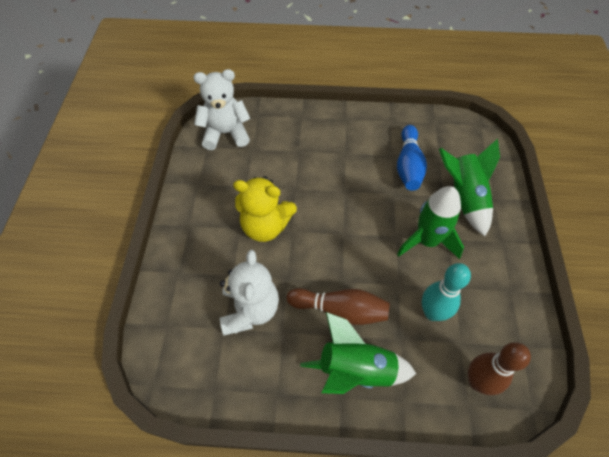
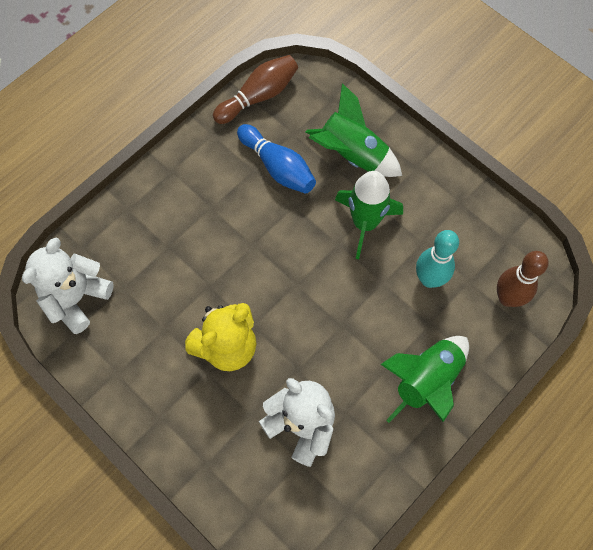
camera: 50 degrees left, 10 degrees up
brown bowling pin [287,288,390,325] -> brown bowling pin moved to [213,55,298,124]

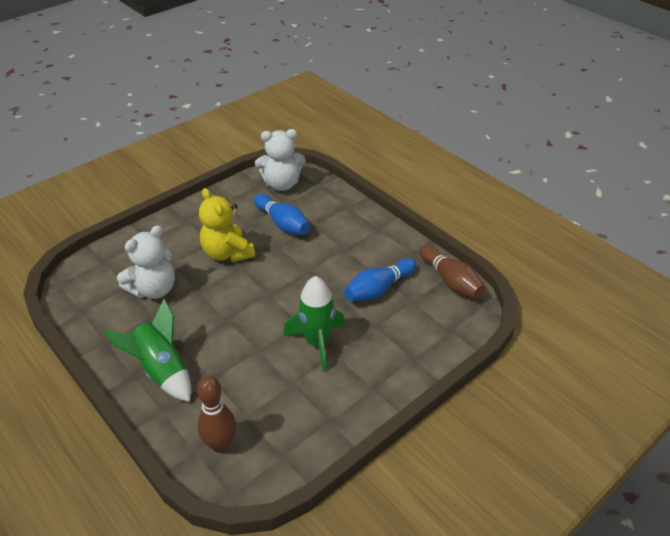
camera: 95 degrees right, 25 degrees down
white teddy bear [22,238,114,334] -> white teddy bear turned 135 degrees clockwise [255,129,306,191]
green rocket [306,83,402,177] -> none
turquoise bowling pin [416,230,459,288] -> none
none -> blue bowling pin [254,194,310,235]

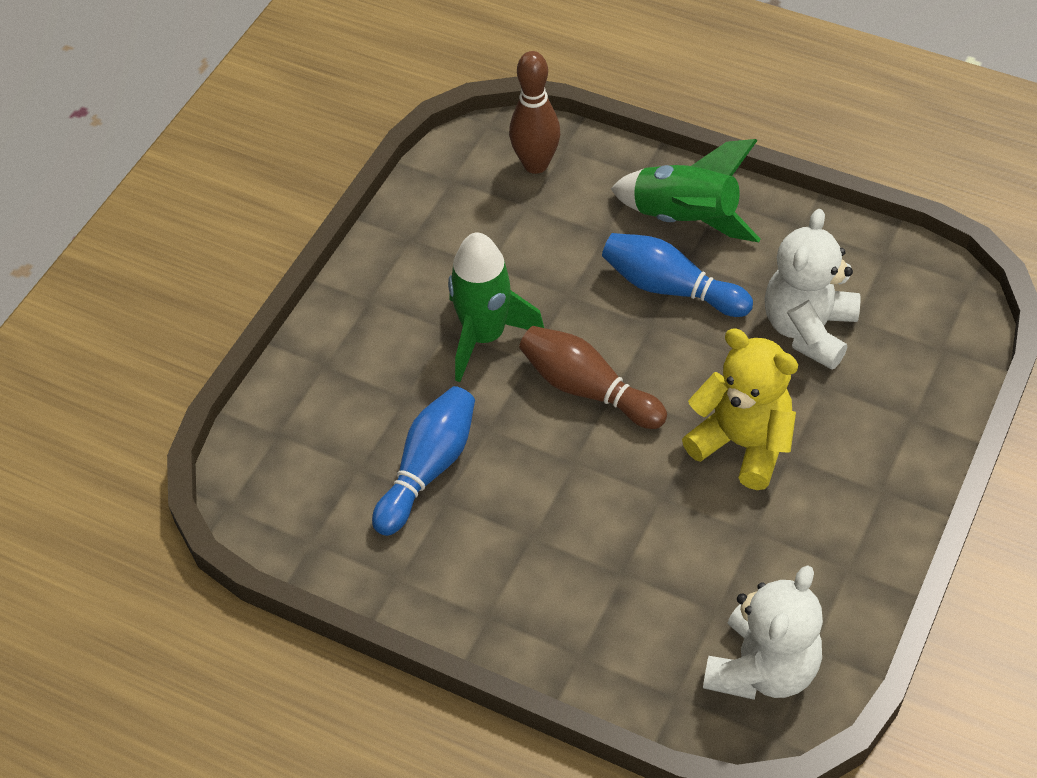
camera: 160 degrees right, 10 degrees up
blue bowling pin [254,194,310,235] -> blue bowling pin moved to [602,233,753,317]
white teddy bear [255,129,306,191] -> white teddy bear turned 150 degrees clockwise [703,565,823,700]
brown bowling pin [419,245,485,298] -> brown bowling pin moved to [519,326,667,429]

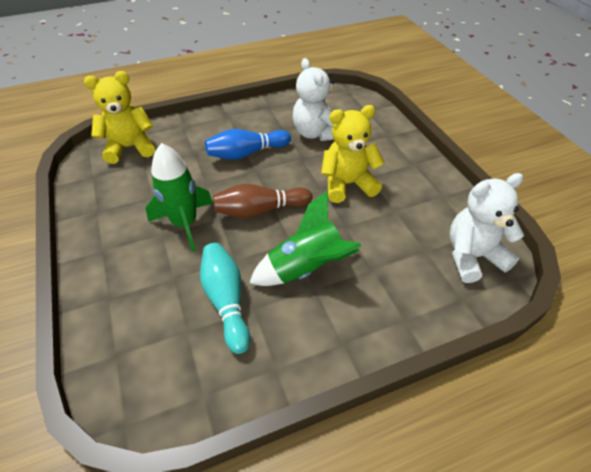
camera: 50 degrees left, 5 degrees down
blue bowling pin [372,386,475,536] -> turquoise bowling pin [200,243,250,354]
brown bowling pin [509,51,560,174] -> yellow teddy bear [84,71,155,164]
green rocket [611,139,760,242] -> green rocket moved to [249,191,361,286]
white teddy bear [703,565,823,700] -> white teddy bear turned 90 degrees counterclockwise [449,173,524,283]

